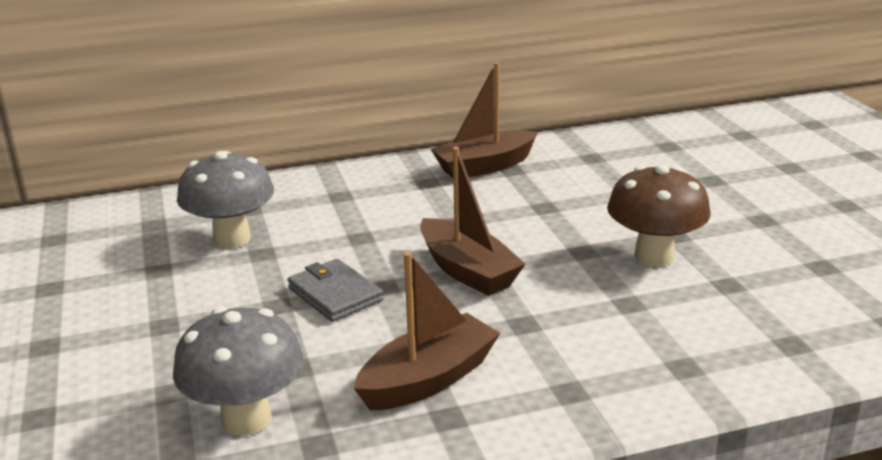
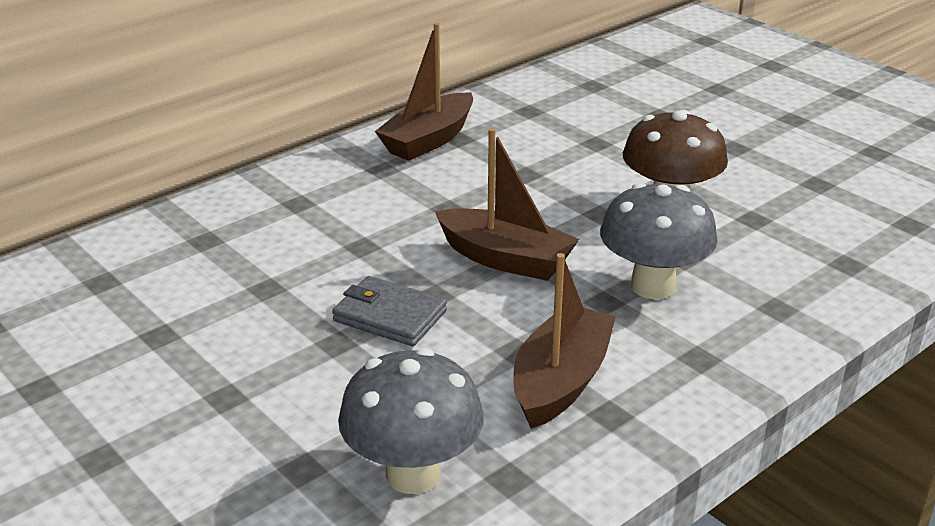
camera: 25 degrees left, 5 degrees up
grey mushroom [177,151,274,249] -> grey mushroom moved to [600,183,718,299]

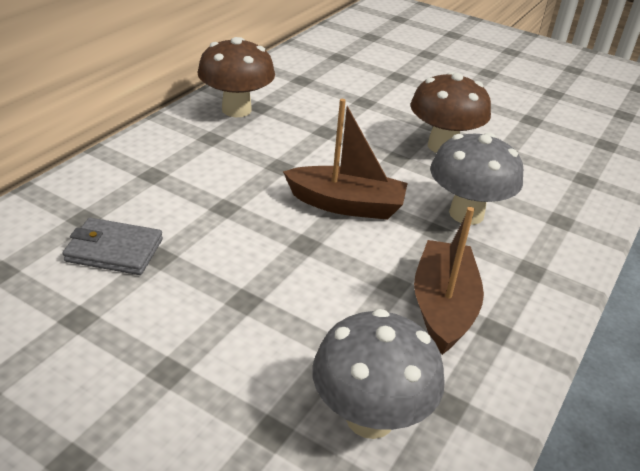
camera: 20 degrees left, 5 degrees up
grey wallet [332,276,447,346] -> grey wallet moved to [62,218,163,275]
brown boat [375,23,473,161] -> brown mushroom [197,37,275,117]

